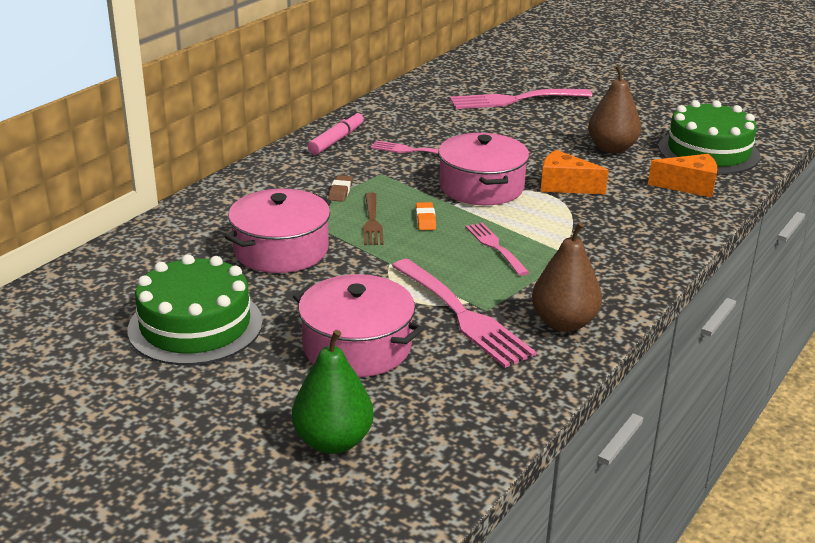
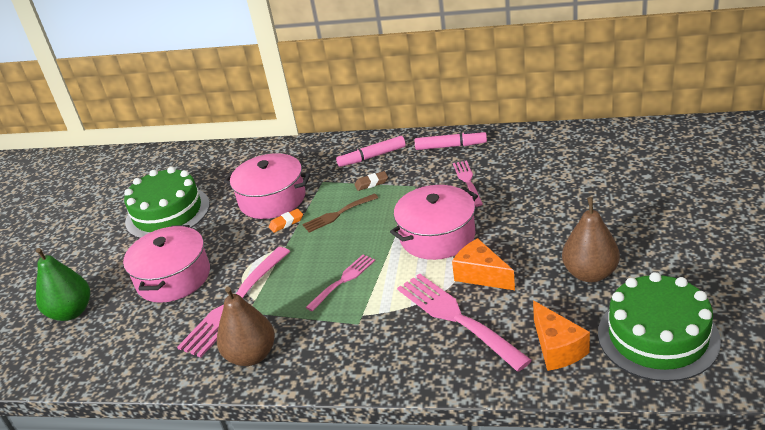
camera: 70 degrees right, 5 degrees up
orange eraser [416,202,436,230] -> orange eraser moved to [269,209,303,233]
pink fork [450,89,592,109] -> pink fork moved to [397,274,532,372]
orange cheese [541,150,609,194] -> orange cheese turned 45 degrees counterclockwise [452,238,515,290]
none -> pink marker [336,136,406,167]

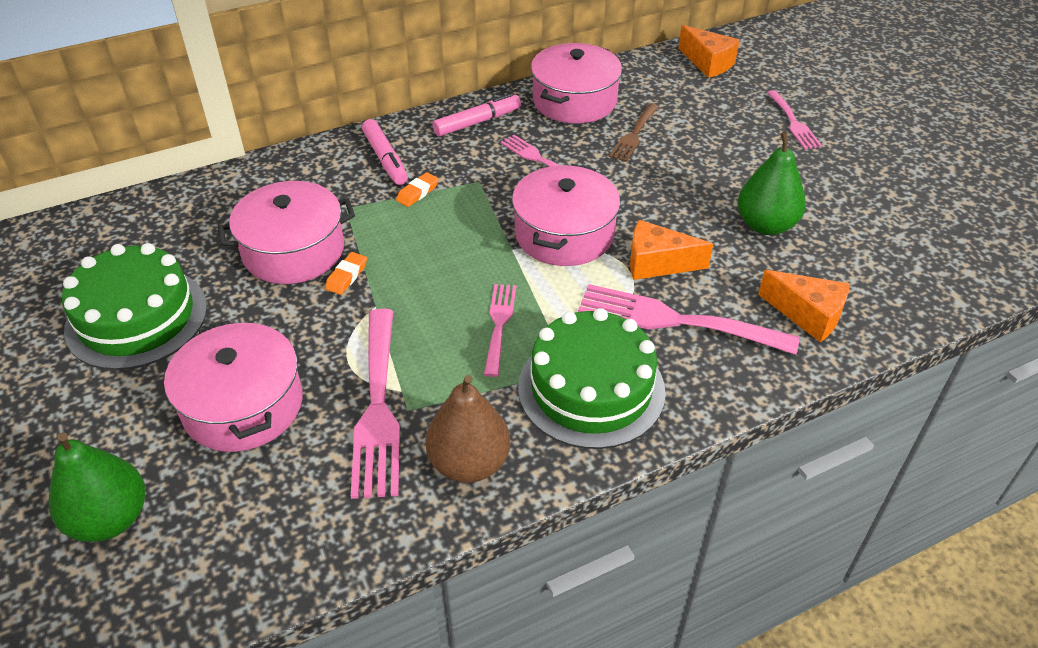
camera: 40 degrees left, 10 degrees up
brown fork [302,193,378,233] -> brown fork moved to [609,104,659,162]
pink marker [336,136,406,167] -> pink marker turned 60 degrees counterclockwise [362,119,408,185]
brown eraser [354,171,388,191] -> orange eraser [396,172,439,207]
brown pear [562,197,620,282] -> green pear [738,132,806,235]
green cake [598,272,721,382] -> green cake moved to [518,308,666,449]
none -> pink pot [531,43,622,124]
none -> orange cheese [678,25,740,78]
none -> pink fork [767,90,822,149]

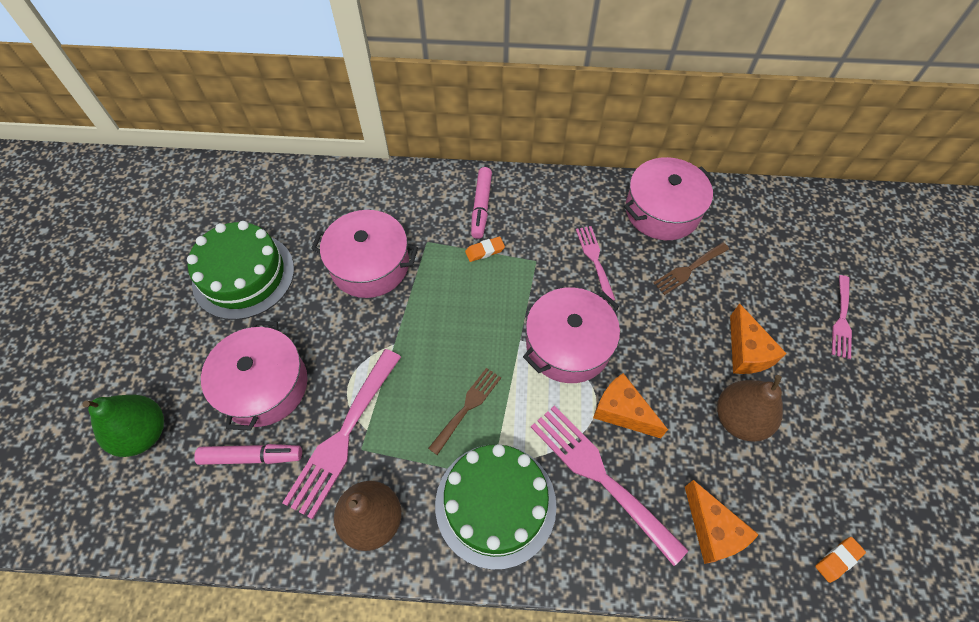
camera: 30 degrees right, 15 degrees up
orange eraser [325,252,367,295] -> orange eraser moved to [815,537,866,583]
pink marker [432,93,521,136] -> pink marker moved to [194,444,302,465]
pink fork [484,284,516,377] -> brown fork [428,368,501,455]
orange cheese [678,25,740,78] -> orange cheese moved to [730,303,787,374]
green pear [738,132,806,235] -> brown pear [717,375,783,442]

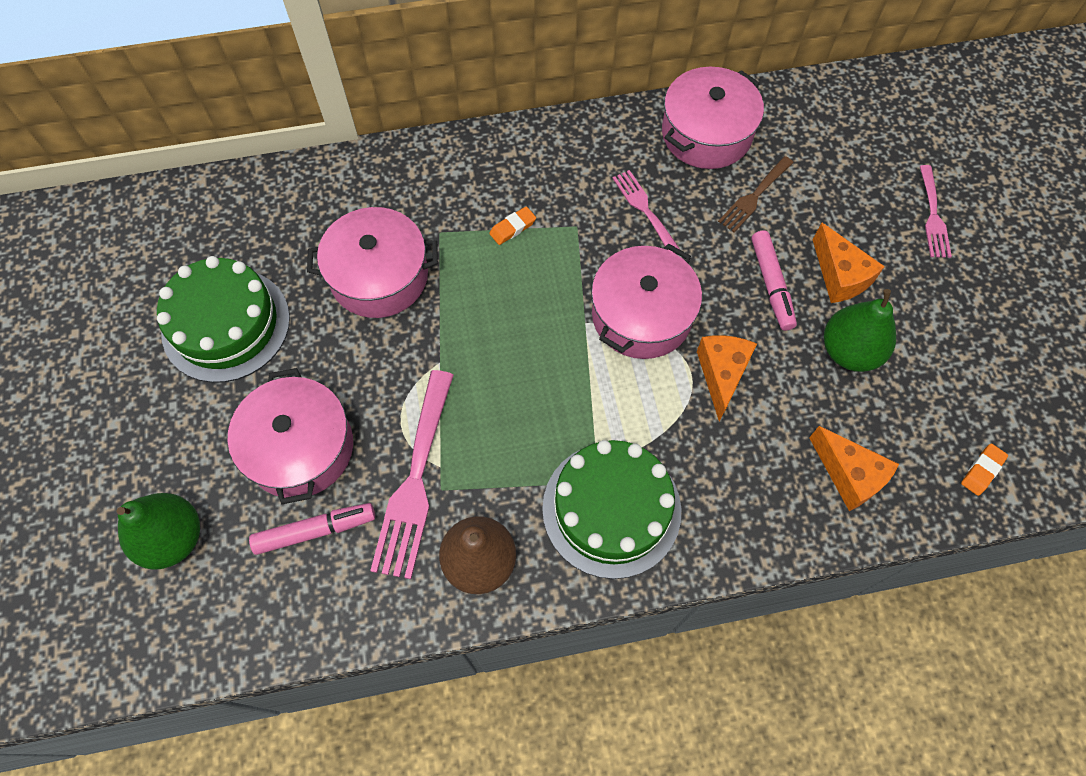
camera: 15 degrees left, 5 degrees up
brown fork [428,368,501,455] -> none
pink marker [471,167,492,239] -> pink marker moved to [751,230,797,331]
pink fork [531,405,688,566] -> none
orange cheese [593,373,668,438] -> orange cheese turned 75 degrees clockwise [697,335,757,422]
brown pear [717,375,783,442] -> green pear [824,289,896,372]

